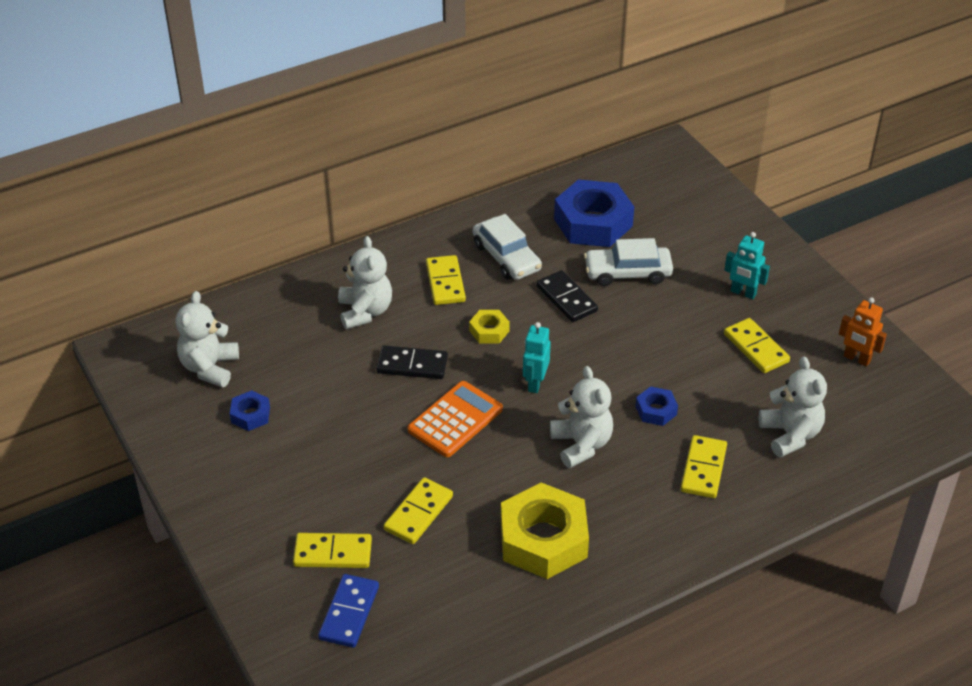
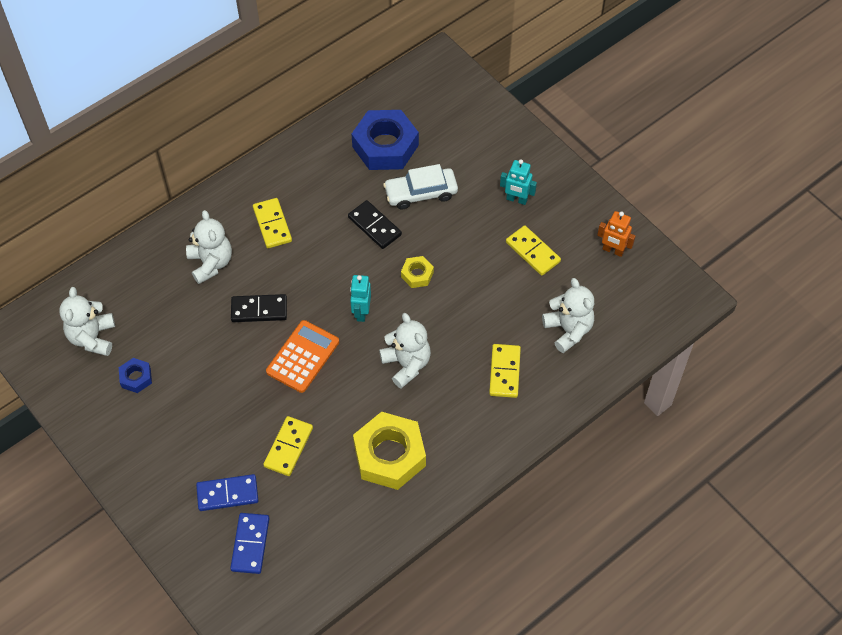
camera: 10 degrees left, 15 degrees up
yellow domino [293,533,372,568] -> blue domino [196,474,258,511]
yellow nut [469,310,510,344] -> yellow nut moved to [401,256,434,288]
white car [473,214,542,280] -> none
blue nut [635,386,678,426] -> none

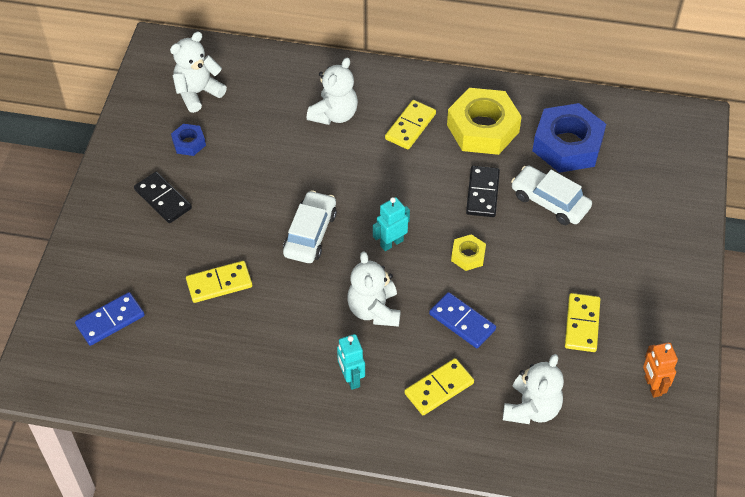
camera: 50 degrees right, 5 degrees down
blue domino [196,474,258,511] -> blue domino moved to [429,292,496,348]
black domino [231,294,287,322] -> black domino moved to [134,172,192,223]
orange calculator [266,320,339,393] -> white car [283,190,337,263]
yellow nut [353,412,426,490] -> yellow nut moved to [447,88,522,155]
white teddy bear [379,313,431,389] -> white teddy bear turned 150 degrees clockwise [347,251,401,327]
turquoise robot [500,159,537,205] -> turquoise robot moved to [337,334,365,390]

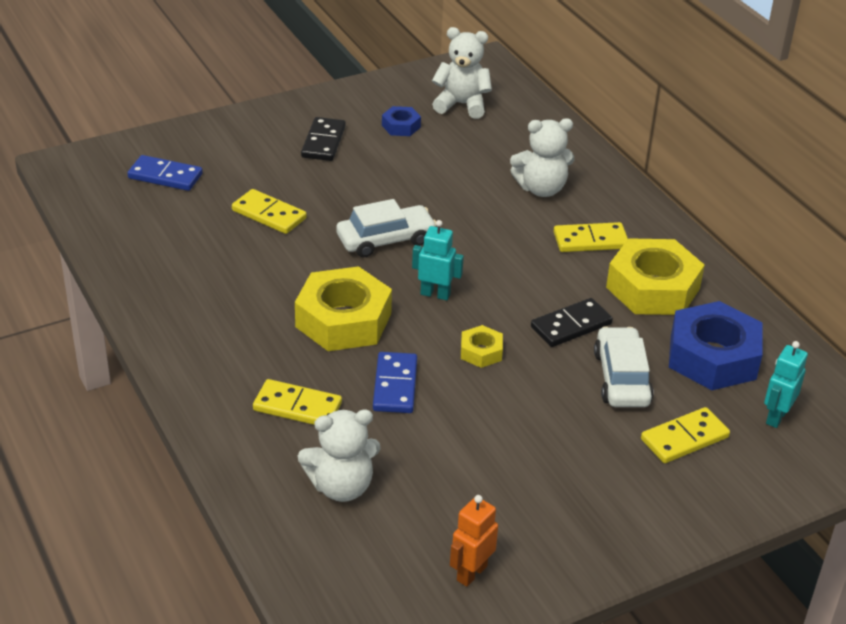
camera: 50 degrees right, 15 degrees down
turquoise robot [337,334,365,390] -> turquoise robot moved to [764,341,808,428]
white teddy bear [347,251,401,327] -> yellow nut [295,266,392,351]
yellow domino [565,293,600,352] -> yellow domino moved to [641,407,730,463]

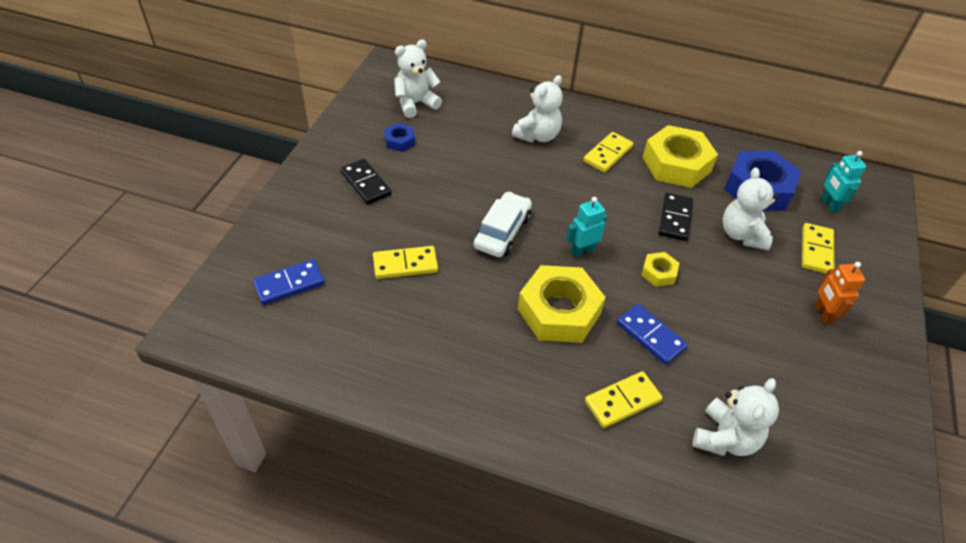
camera: 45 degrees left, 10 degrees up
orange robot [450,495,498,587] -> orange robot moved to [815,262,865,324]
white car [594,326,654,407] -> white teddy bear [723,167,778,250]

